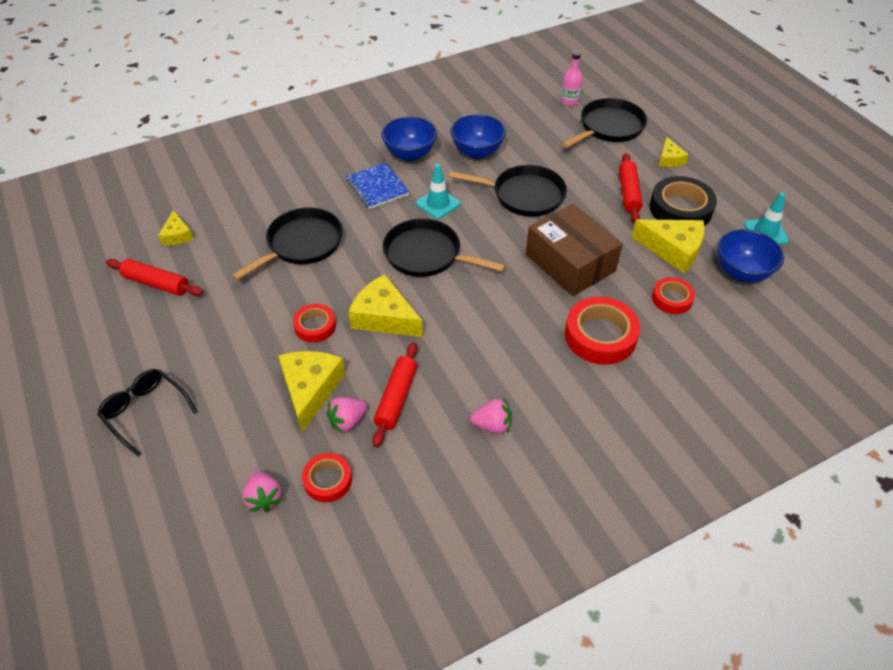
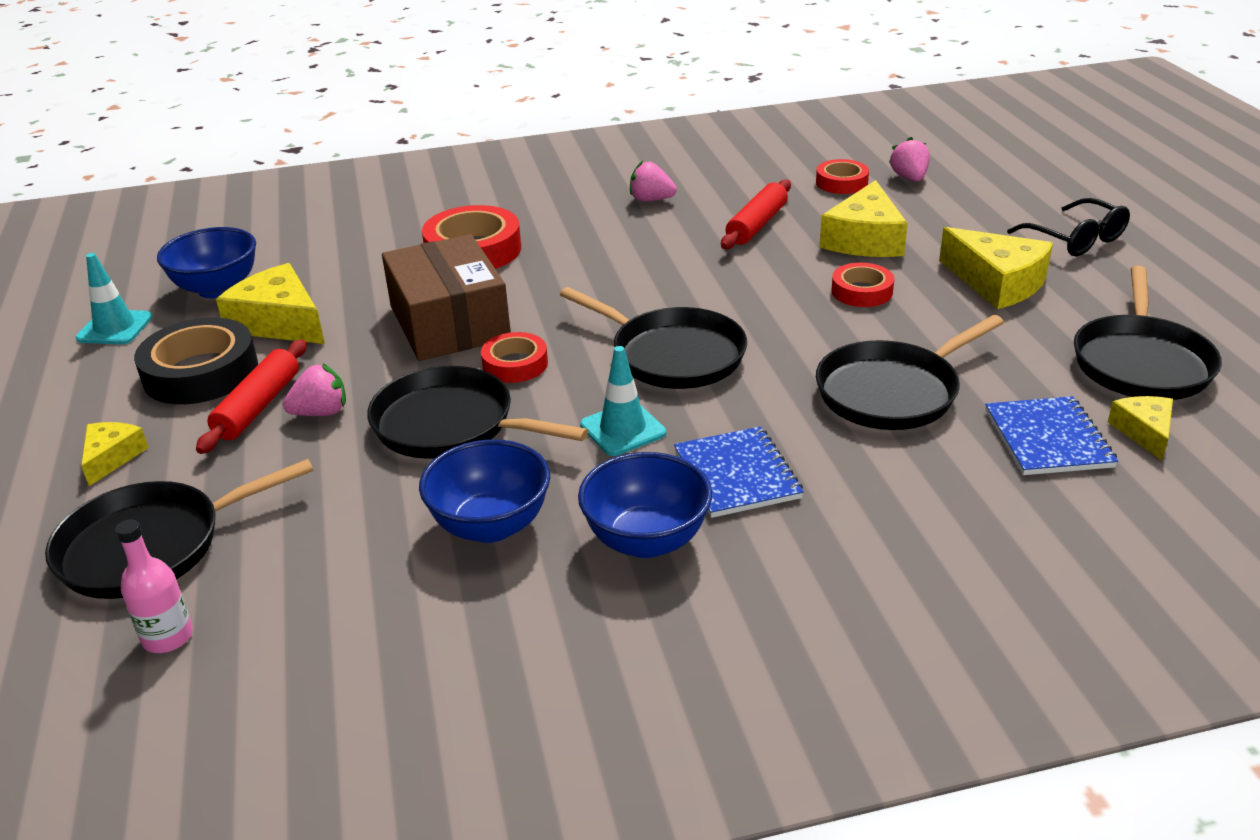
camera: 165 degrees left, 15 degrees down
red rolling pin [106,259,203,296] -> black pan [1074,266,1222,400]
pink strawberry [327,397,367,433] -> pink strawberry moved to [283,363,346,416]
yellow cheese [348,274,423,337] -> yellow cheese moved to [939,227,1053,309]
red tape [652,277,695,314] -> red tape moved to [481,332,548,383]
none -> blue notebook [985,396,1118,475]

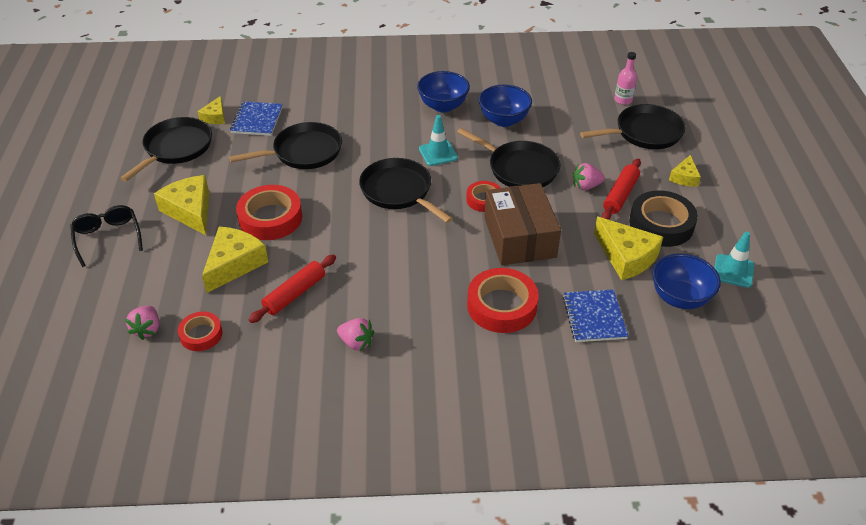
camera: 170 degrees left, 10 degrees up
blue notebook [674,426,804,518] -> blue notebook moved to [563,289,628,342]
red tape [831,263,894,307] -> red tape [236,185,302,240], size x1.72

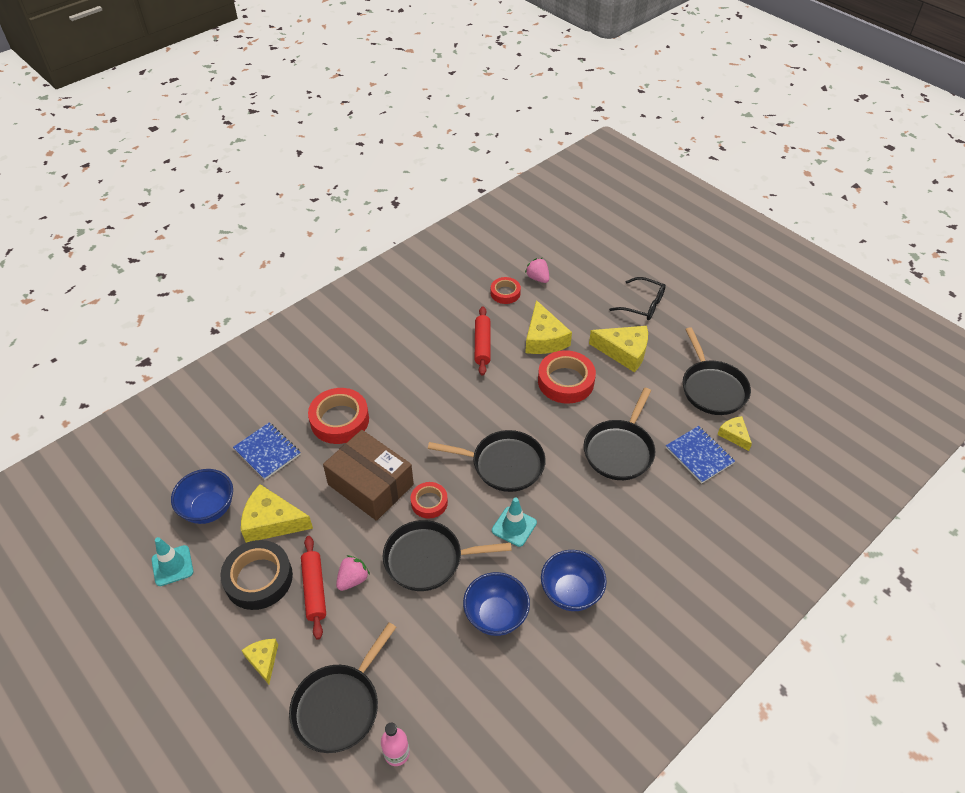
camera: 140 degrees right, 5 degrees up
pink strawberry [337,318,374,351] -> none

